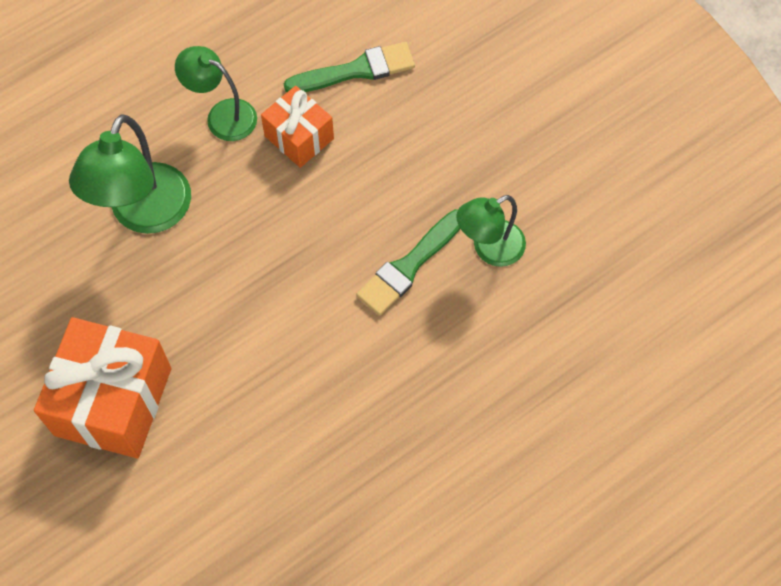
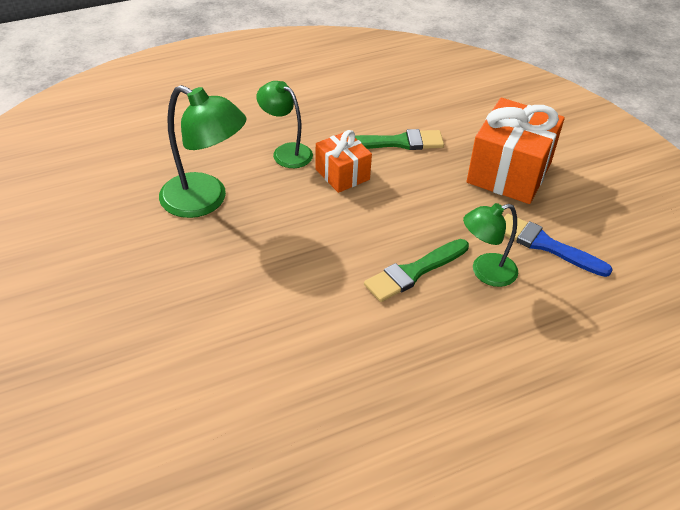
camera: 10 degrees right, 20 degrees down
orange gift [34,317,171,458] -> orange gift moved to [467,98,565,204]
green lamp [69,114,191,234] -> green lamp turned 90 degrees counterclockwise [159,85,247,218]
none -> blue brush [504,214,613,277]

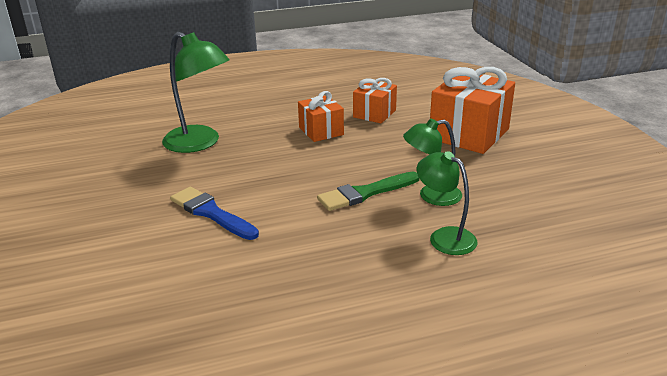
camera: 10 degrees right, 15 degrees down
green lamp [257,81,313,168] -> green lamp moved to [417,151,477,255]
green brush [355,129,444,150] -> orange gift [353,78,397,123]
blue brush [504,214,613,277] -> blue brush moved to [170,187,259,240]

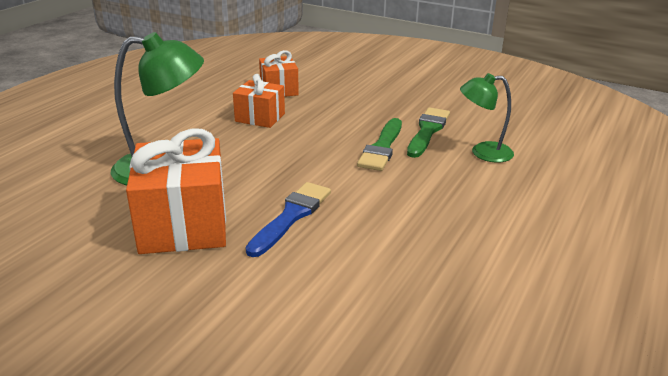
camera: 45 degrees left, 0 degrees up
blue brush [170,187,259,240] -> blue brush turned 120 degrees clockwise [246,182,331,257]
green lamp [403,119,462,206] -> green brush [407,107,450,158]
orange gift [430,67,515,154] -> orange gift moved to [126,128,226,254]

